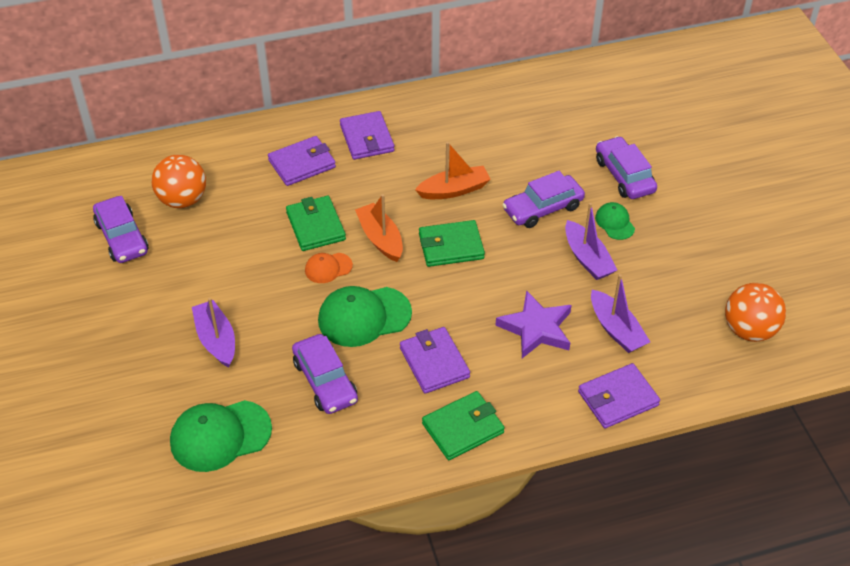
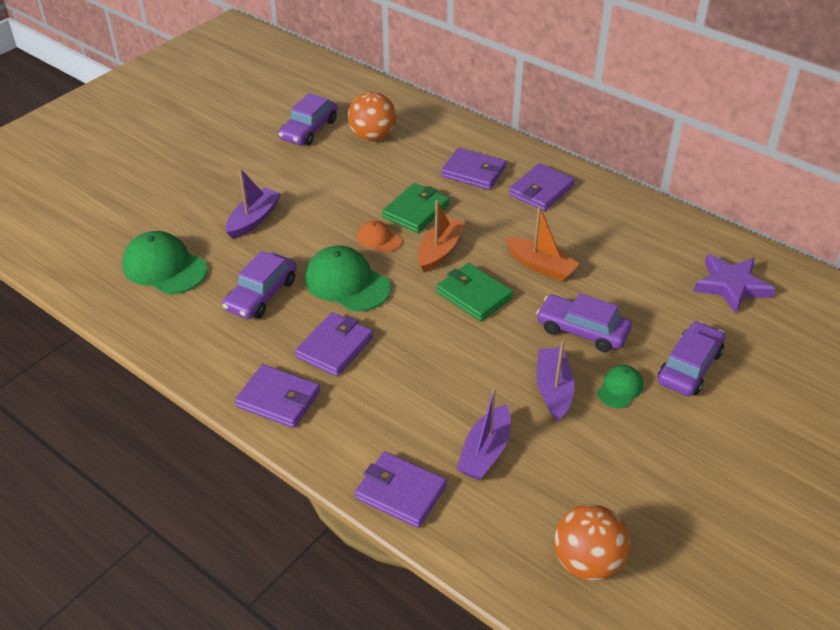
camera: 55 degrees right, 5 degrees down
green wallet [422,391,505,460] -> purple wallet [235,364,320,428]
purple star [495,290,572,358] -> purple star moved to [694,254,775,314]
purple boat [565,203,617,280] -> purple boat turned 150 degrees clockwise [536,340,575,421]

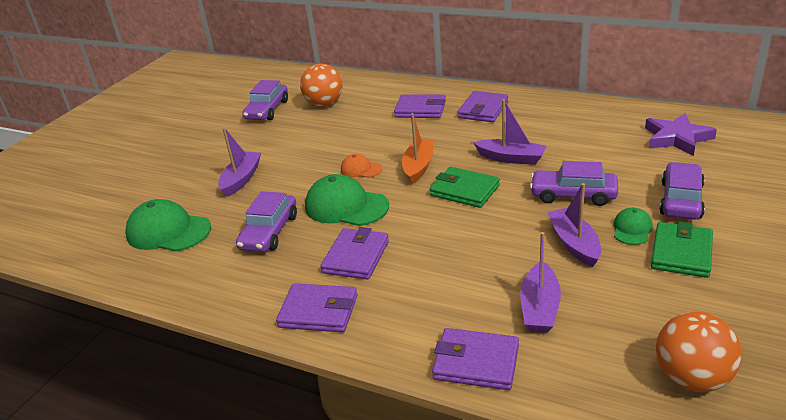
camera: 10 degrees left, 10 degrees down
green wallet [382,183,450,233] -> green wallet moved to [651,221,713,278]
orange boat [505,206,580,281] -> purple boat [473,99,546,165]

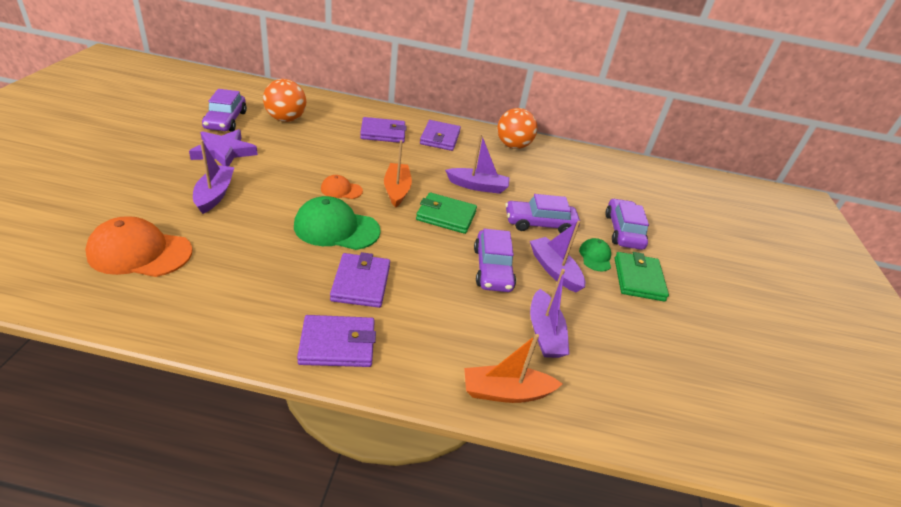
camera: 25 degrees left, 5 degrees up
green cap [126,199,211,251] -> orange cap [85,216,192,277]
purple car [236,191,297,252] -> purple car moved to [474,229,516,292]
purple wallet [432,328,519,390] -> orange boat [464,334,562,403]
purple star [645,113,717,156] -> purple star moved to [189,129,258,167]
orange ball [656,312,742,392] -> orange ball moved to [497,108,537,149]

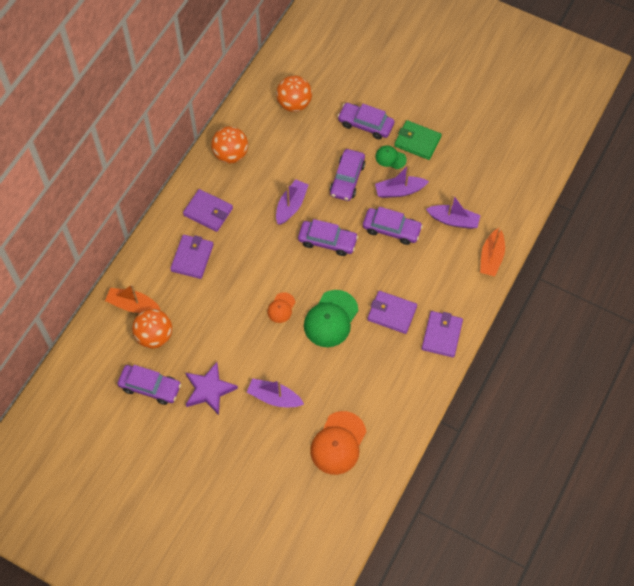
camera: 65 degrees left, 25 degrees up
orange boat [384,140,412,208] -> orange boat moved to [105,284,160,313]
green wallet [416,192,477,234] -> purple car [298,219,358,256]
none -> orange ball [276,75,312,112]

